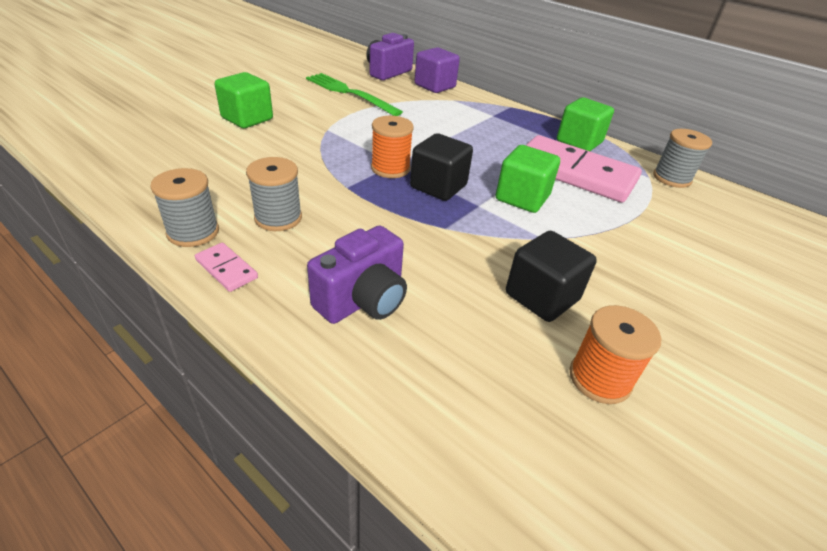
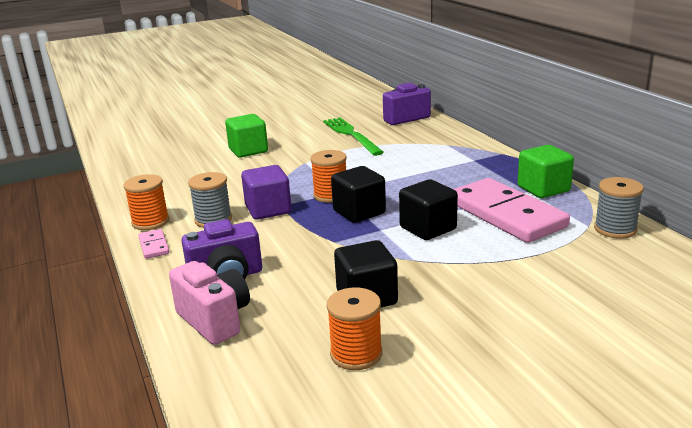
camera: 30 degrees right, 15 degrees down
grey spool [150,168,219,247] -> orange spool [123,174,169,230]
purple cube [414,47,460,93] -> purple cube moved to [241,165,291,220]
green cube [496,145,560,213] -> black cube [399,179,458,240]
none -> pink camera [169,261,250,345]

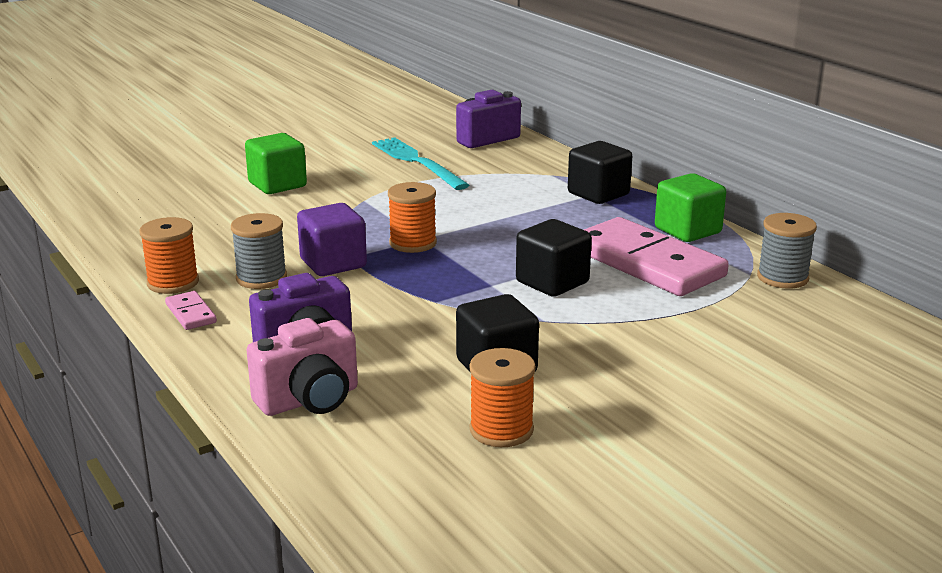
camera: 10 degrees left, 0 degrees up
pink camera [169,261,250,345] -> pink camera turned 105 degrees clockwise [246,318,358,416]
green fork [323,117,384,156] -> turquoise fork [372,137,469,190]
black cube [331,166,386,223] -> black cube moved to [568,141,632,204]

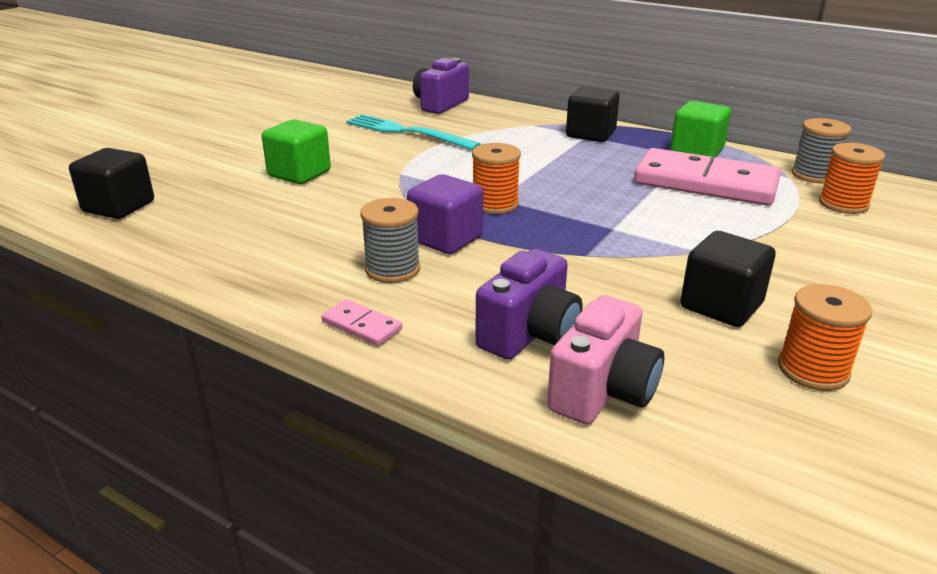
camera: 25 degrees left, 5 degrees up
orange spool [140,217,199,294] -> orange spool moved to [819,143,885,214]
black cube [516,219,592,297] -> black cube moved to [69,148,154,219]

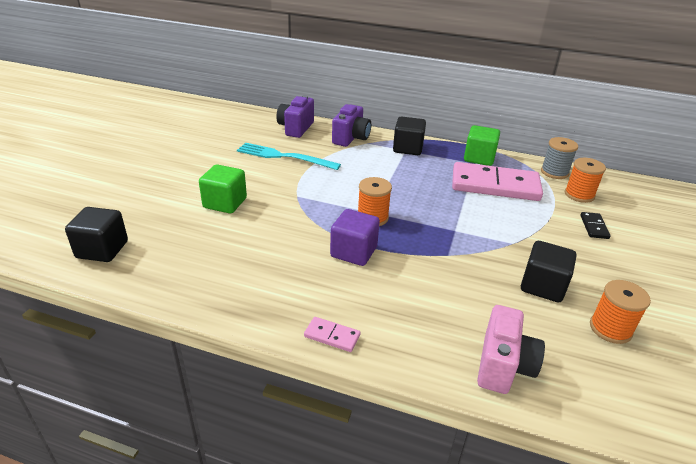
camera: 15 degrees left, 5 degrees up
grey spool [360,198,420,283] -> none
purple camera [475,249,583,360] -> purple camera moved to [332,104,371,147]
none -> black domino [580,212,611,239]

